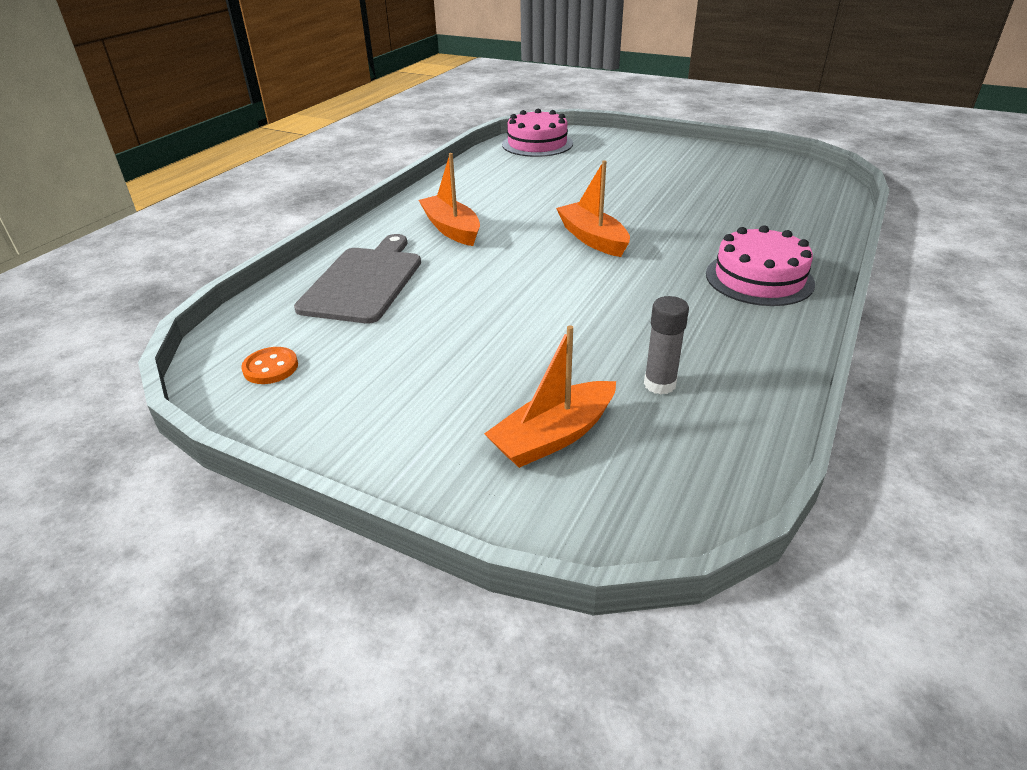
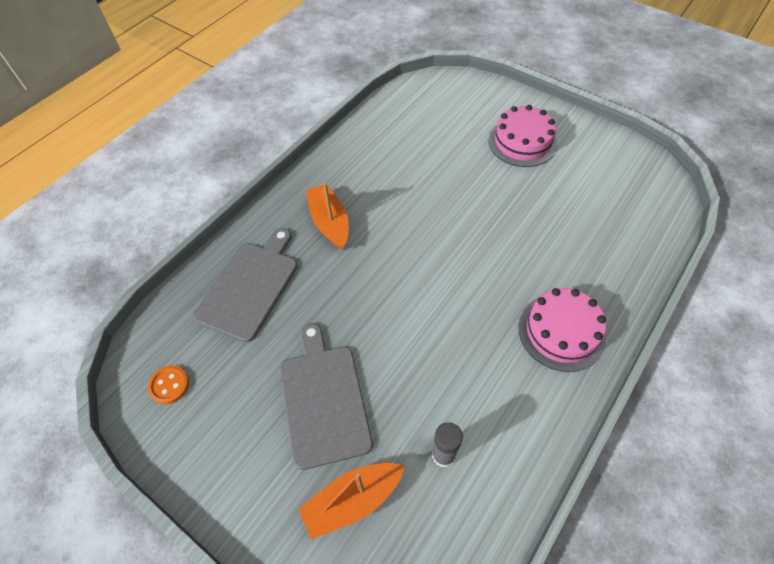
camera: 10 degrees right, 20 degrees up
pink cake [502,109,573,157] -> pink cake moved to [489,105,557,167]
orange boat [556,160,630,257] -> none
none -> grey cutting board [280,323,373,470]

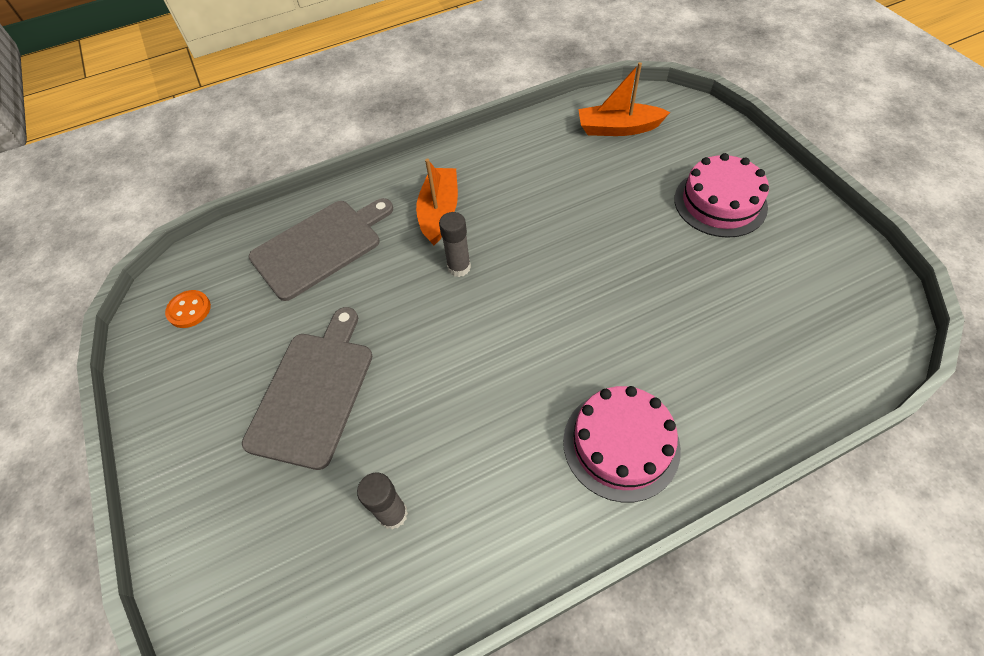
camera: 30 degrees right, 0 degrees up
orange boat [298,463,405,539] -> orange boat moved to [578,62,670,136]
none -> grey glue stick [439,212,471,277]

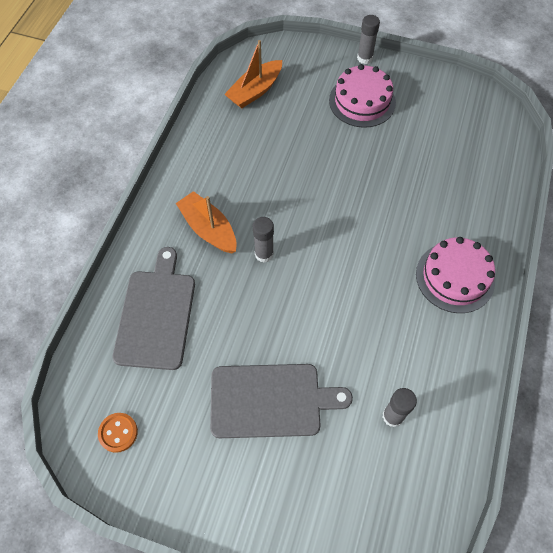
camera: 50 degrees left, 5 degrees up
grey cutting board [242,307,372,470] -> grey cutting board turned 120 degrees clockwise [210,364,353,438]
none -> grey glue stick [357,15,380,64]

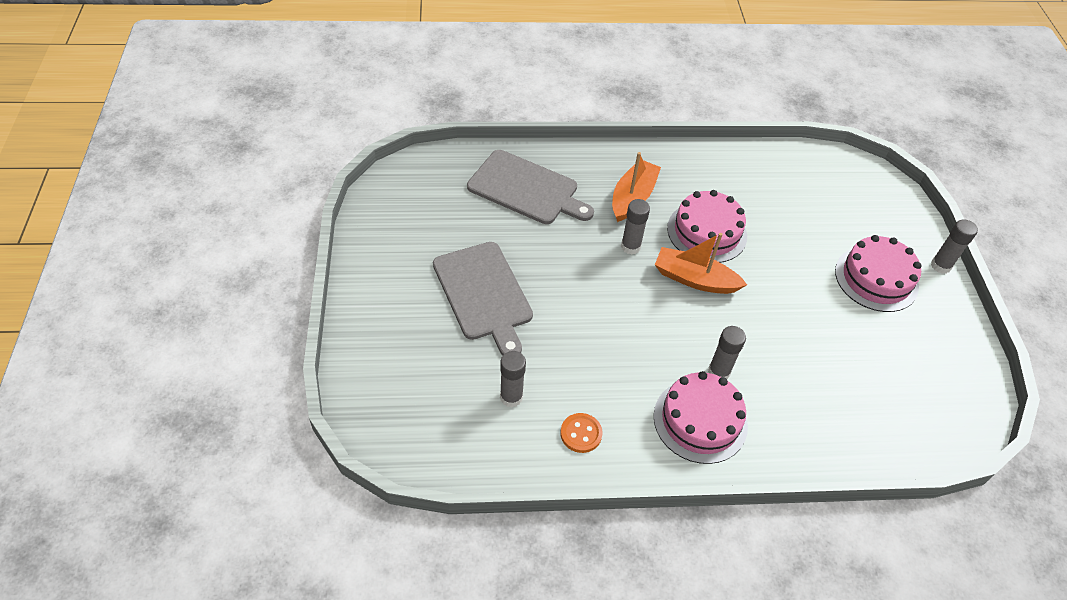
camera: 65 degrees right, 10 degrees down
orange button [98,413,138,453] -> orange button moved to [560,413,603,453]
grey cutting board [113,247,195,370] -> grey cutting board turned 45 degrees clockwise [467,150,594,224]
orange boat [224,40,282,108] -> orange boat moved to [655,233,747,294]
none -> pink cake [667,190,747,263]
none -> grey glue stick [708,326,746,380]

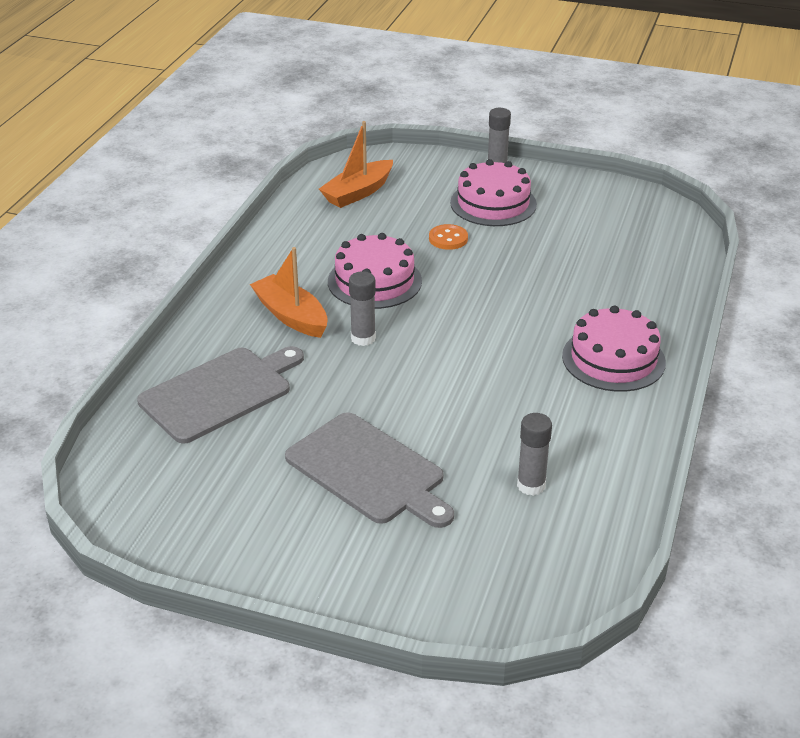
camera: 65 degrees left, 15 degrees down
grey cutting board [433,242,533,356] -> grey cutting board turned 45 degrees clockwise [285,412,454,528]
orange button [560,413,603,453] -> orange button moved to [429,224,468,250]
orange boat [655,233,747,294] -> orange boat moved to [319,121,393,208]
grey glue stick [708,326,746,380] -> none

